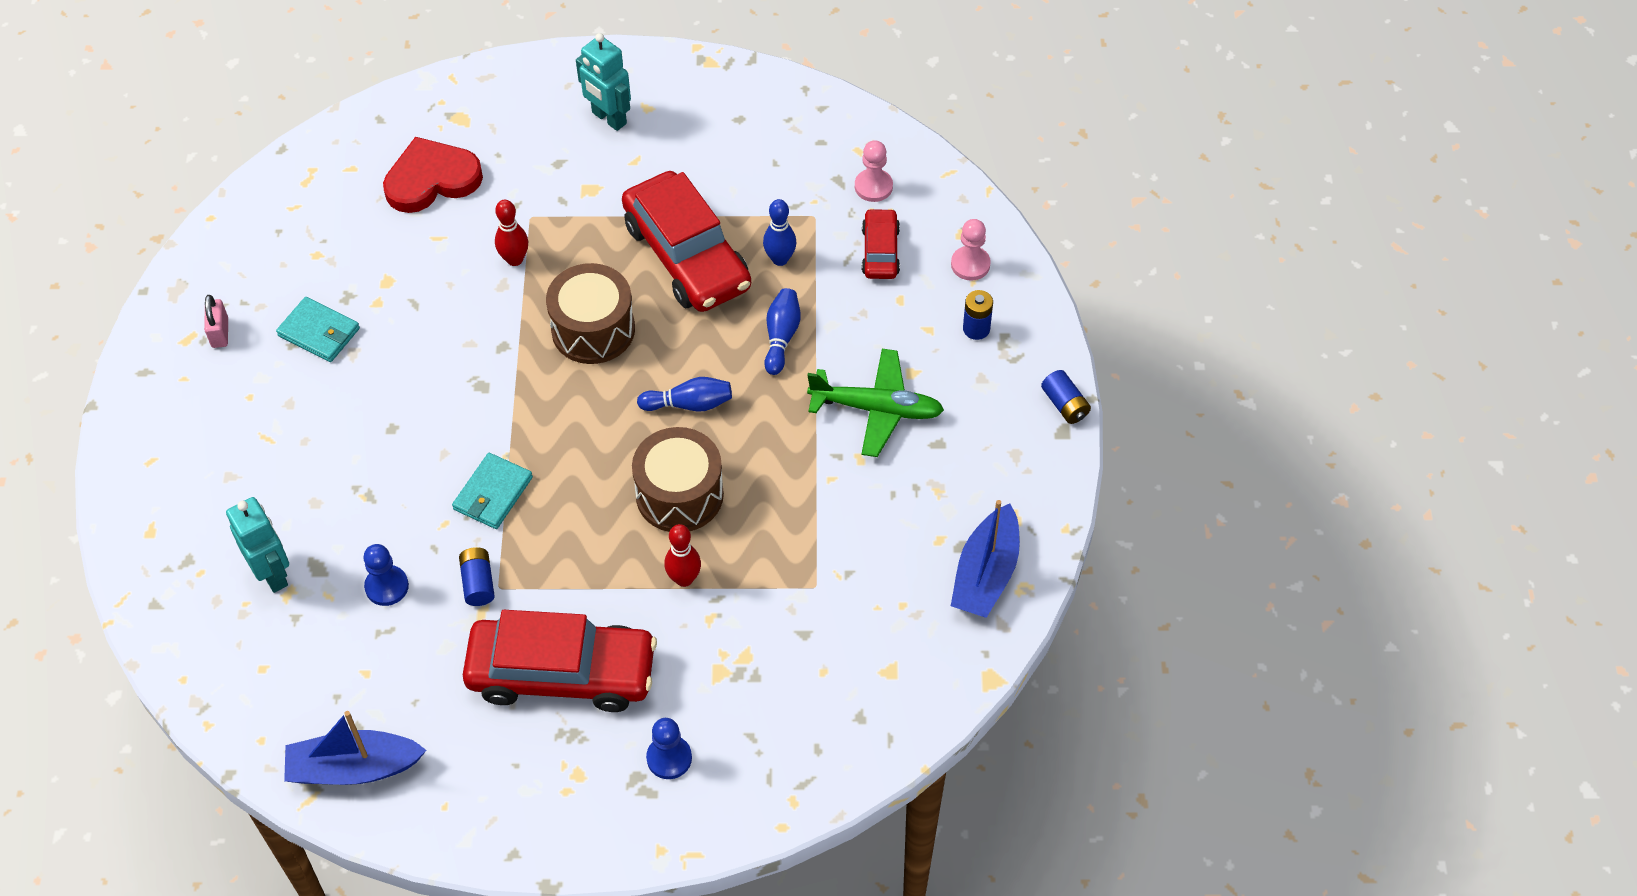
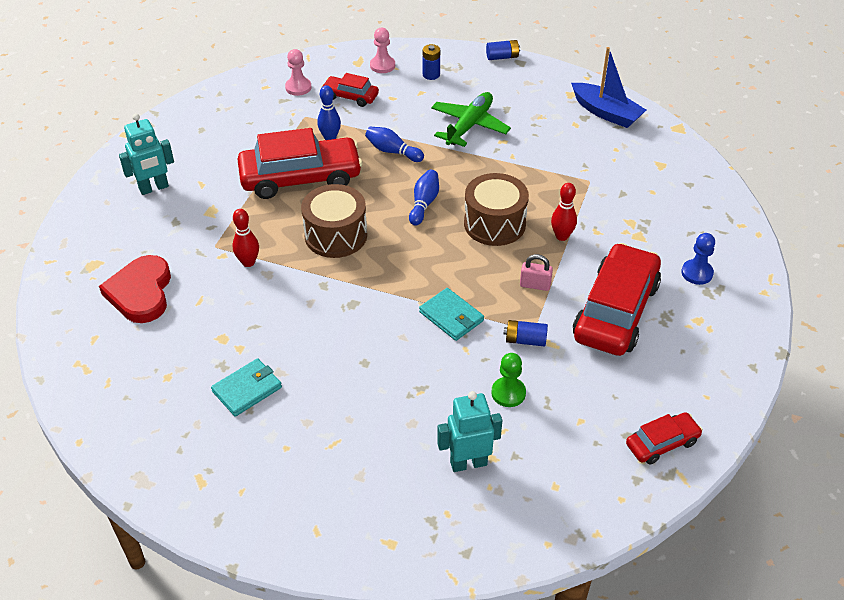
camera: 70 degrees left, 10 degrees down
pink padlock [204,295,228,348] -> pink padlock moved to [520,254,553,291]
blue boat [284,711,427,785] -> red car [626,412,703,465]
blue pawn [364,544,409,606] -> green pawn [491,353,526,407]

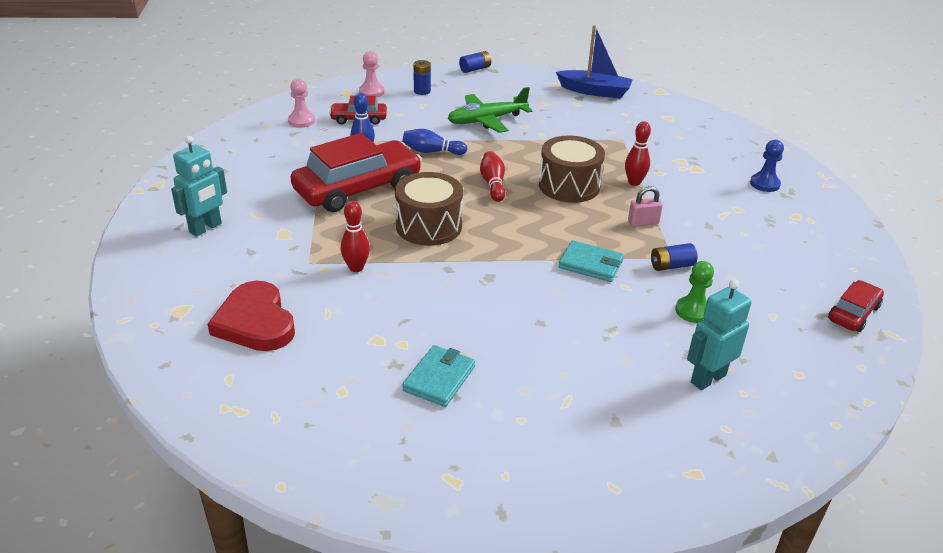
camera: 25 degrees left, 10 degrees down
blue bowling pin [409,170,439,225] -> red bowling pin [480,151,505,202]
green plane [431,92,511,147] -> green plane turned 120 degrees counterclockwise [447,87,533,133]
red car [573,243,661,356] -> none

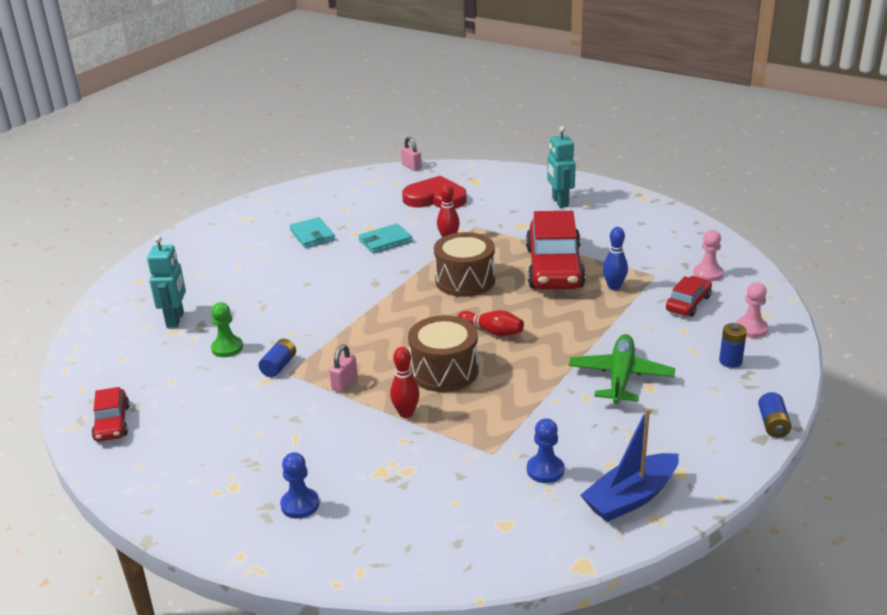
camera: 130 degrees right, 5 degrees down
blue bowling pin [402,129,467,155] -> none
turquoise wallet [558,240,624,282] -> turquoise wallet moved to [358,223,412,253]
none -> pink padlock [401,137,422,171]
none -> blue pawn [527,418,564,483]

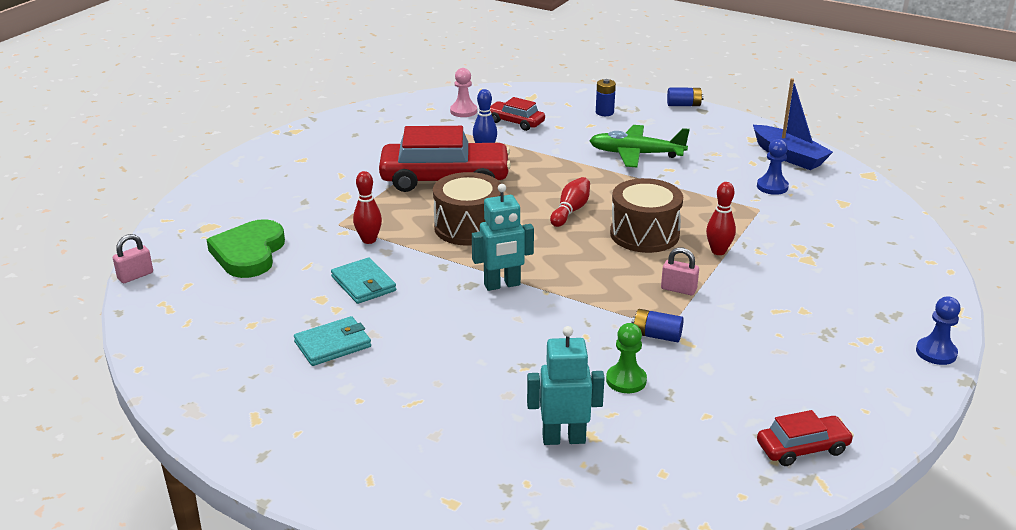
camera: 95 degrees left, 0 degrees up
blue pawn [280,452,319,519] -> blue pawn moved to [916,296,961,365]
red heart [402,176,467,208] -> green heart [206,219,285,278]
turquoise robot [547,126,576,208] -> turquoise robot moved to [472,184,534,291]
pink pawn [736,282,768,338] -> none

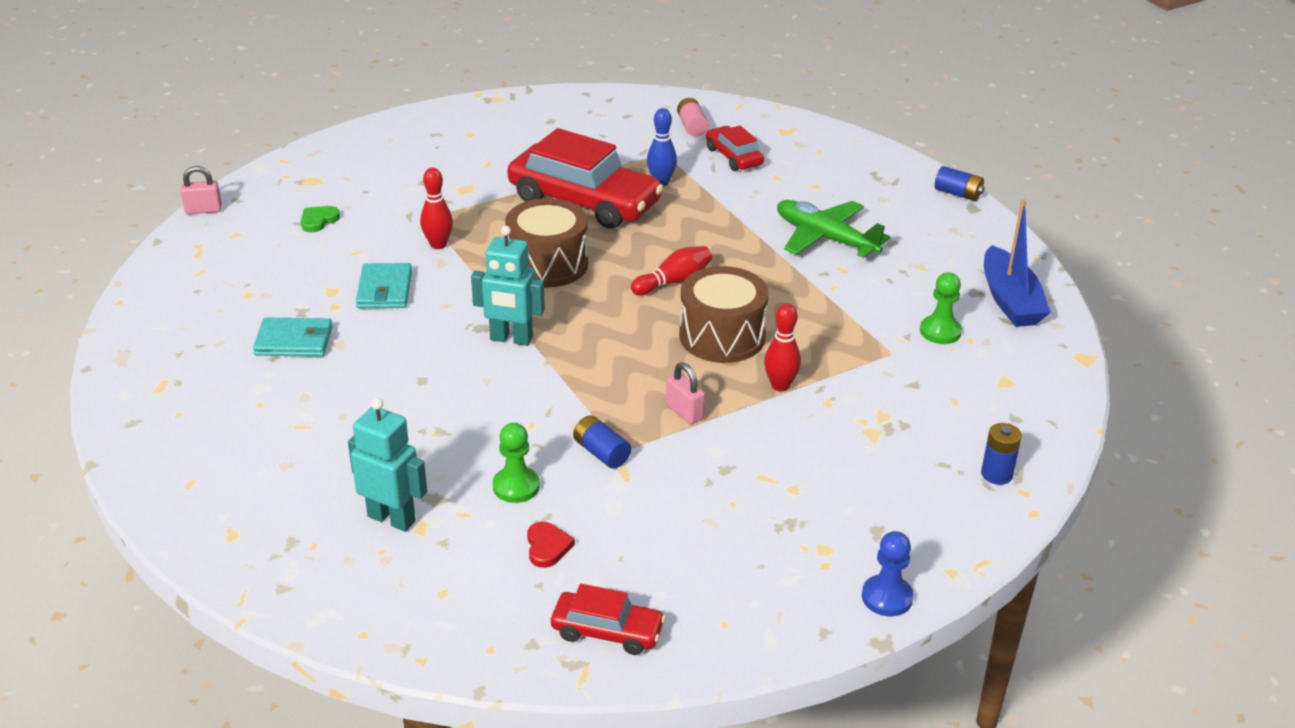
camera: 30 degrees right, 5 degrees up
green heart [206,219,285,278] -> green heart [301,206,340,232], size x0.45
pink pawn [450,68,477,117] -> pink battery [677,98,708,137]
blue battery [596,79,616,116] -> blue battery moved to [981,423,1022,485]
blue pawn [757,139,789,195] -> green pawn [920,272,962,344]
none -> red heart [527,522,575,568]

